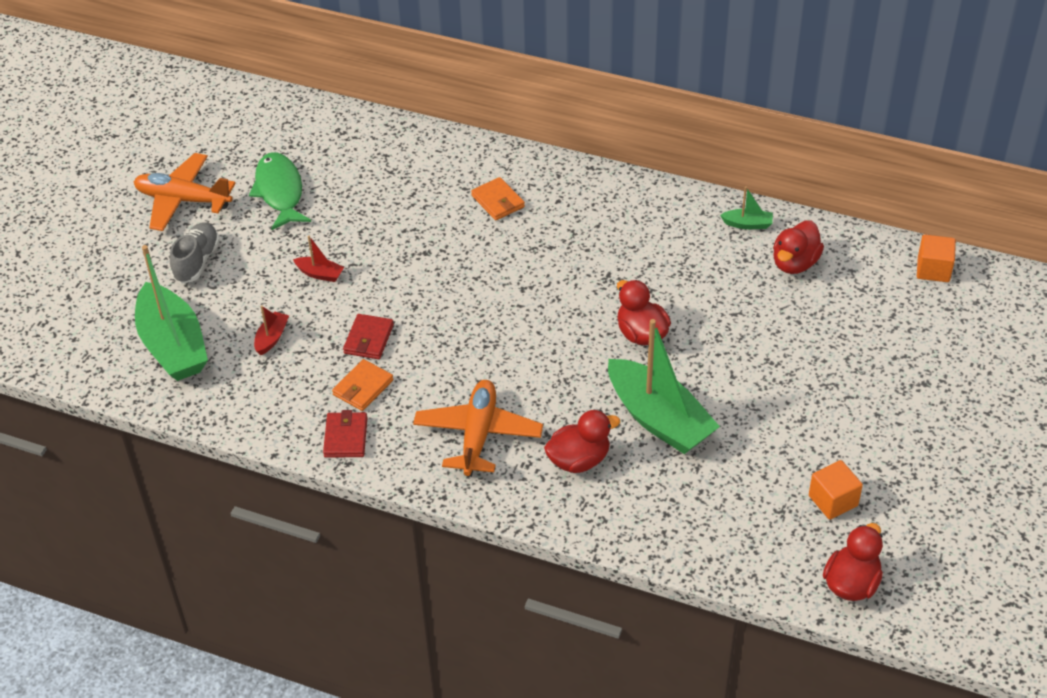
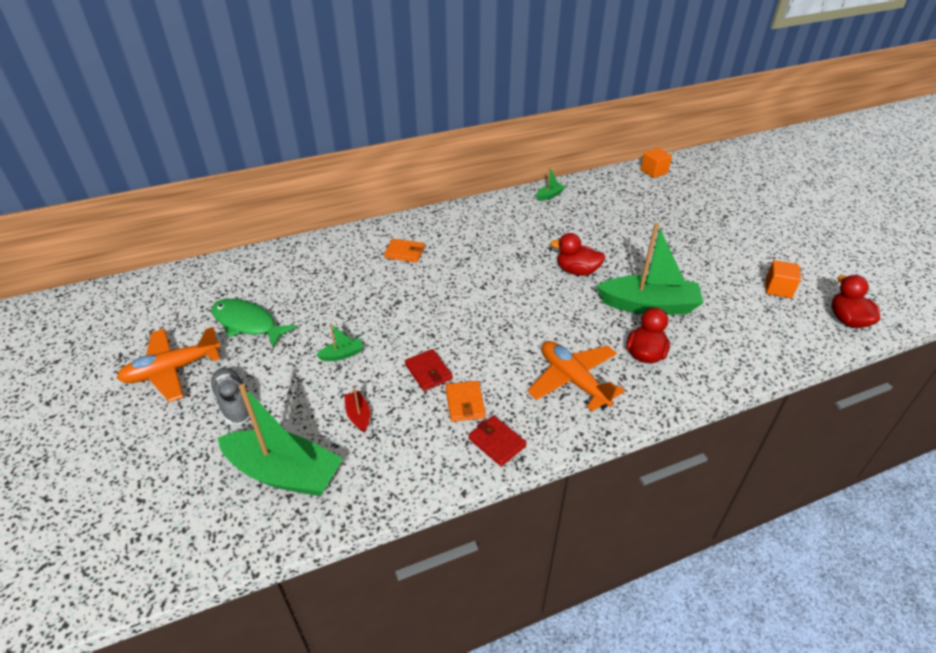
camera: 45 degrees left, 5 degrees down
red boat [293,236,344,282] -> green boat [316,323,363,361]
red duck [773,221,824,274] -> none

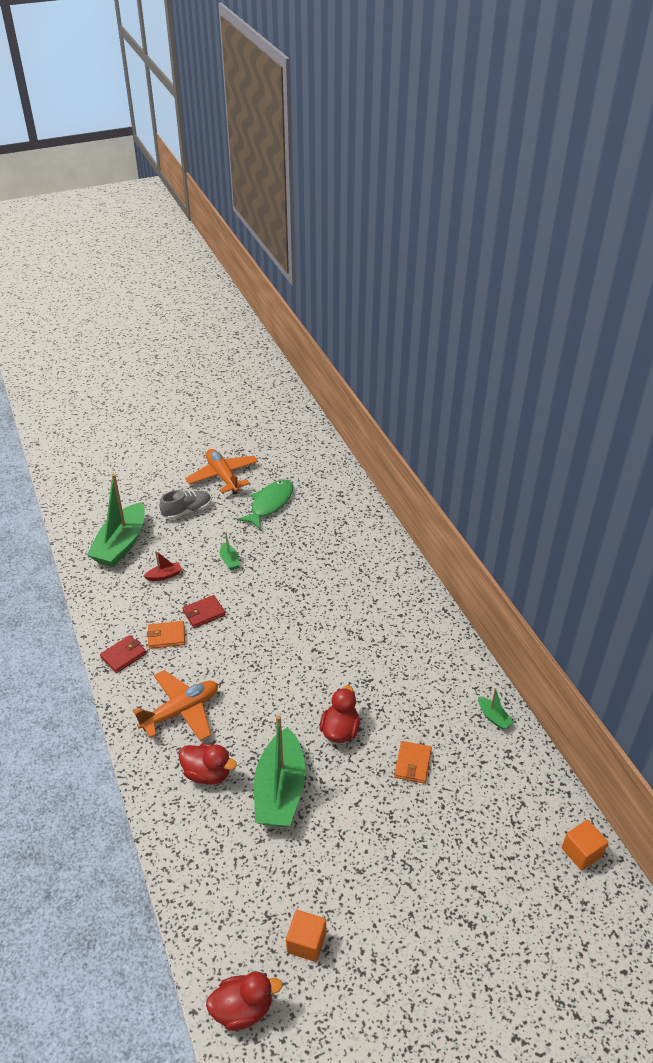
camera: 90 degrees right, 0 degrees up
orange wallet [384,239,425,263] -> orange wallet moved to [394,741,432,784]

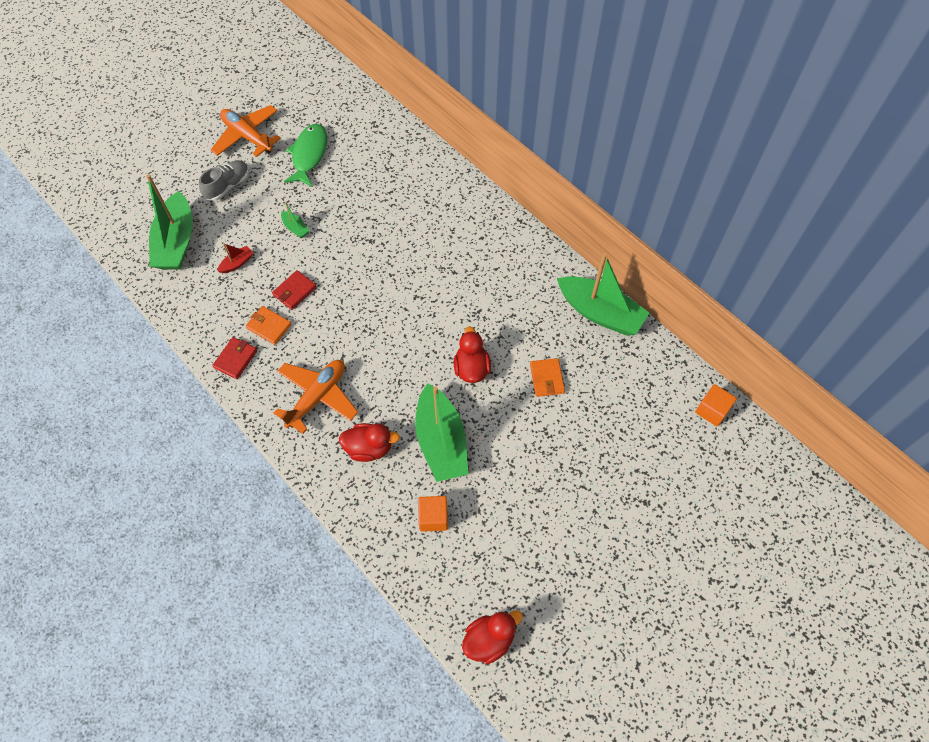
camera: 20 degrees left, 20 degrees up
orange wallet [147,621,185,649] -> orange wallet turned 60 degrees clockwise [246,306,292,345]
orange cube [286,910,326,962] -> orange cube moved to [418,496,448,532]
green boat [478,688,514,730] -> green boat [557,253,649,336], size x2.38

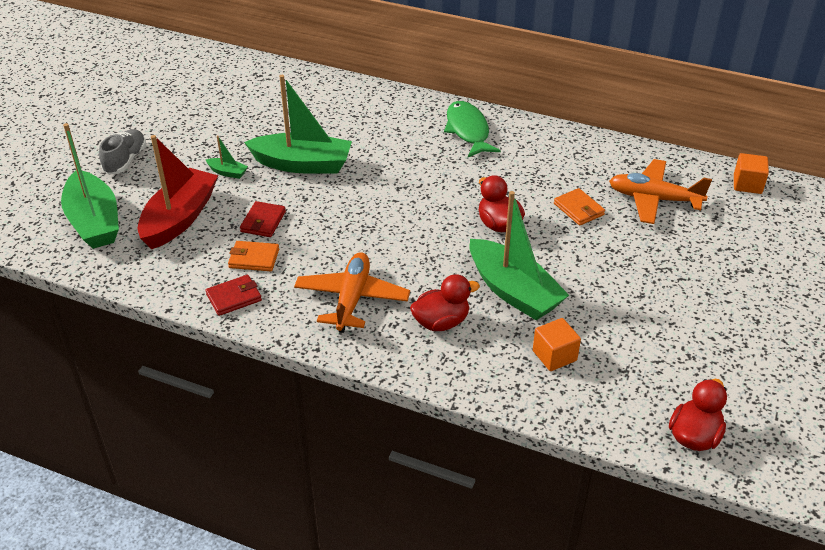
camera: 25 degrees left, 20 degrees down
orange plane [211,105,281,157] -> orange plane moved to [609,159,712,224]
red wallet [212,337,257,379] -> red wallet turned 60 degrees clockwise [206,275,262,316]
red boat [218,243,253,273] -> red boat [137,135,218,249], size x2.38
green fish [284,124,327,186] -> green fish moved to [444,101,501,157]
green boat [557,253,649,336] -> green boat moved to [244,75,352,174]

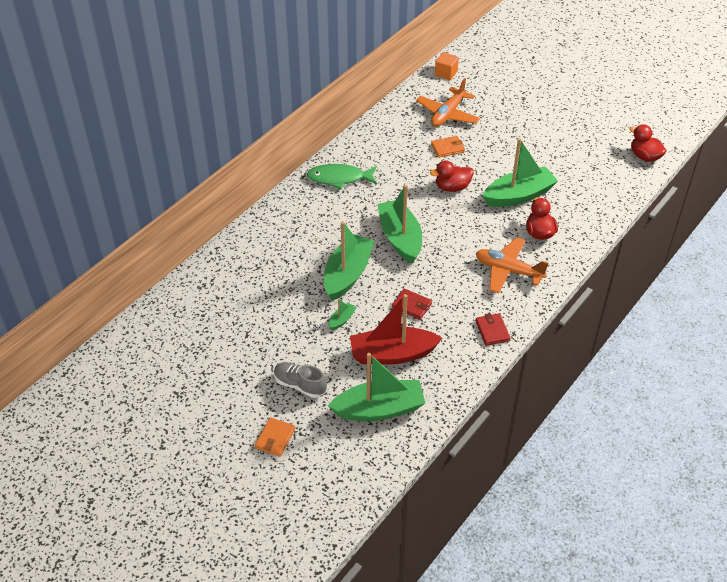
camera: 75 degrees left, 5 degrees up
red boat [137,135,218,249] -> red boat turned 45 degrees counterclockwise [350,294,442,364]
orange wallet [228,241,279,271] -> orange wallet moved to [255,417,295,457]
orange cube [533,318,581,371] -> none
none -> green boat [377,185,422,264]

